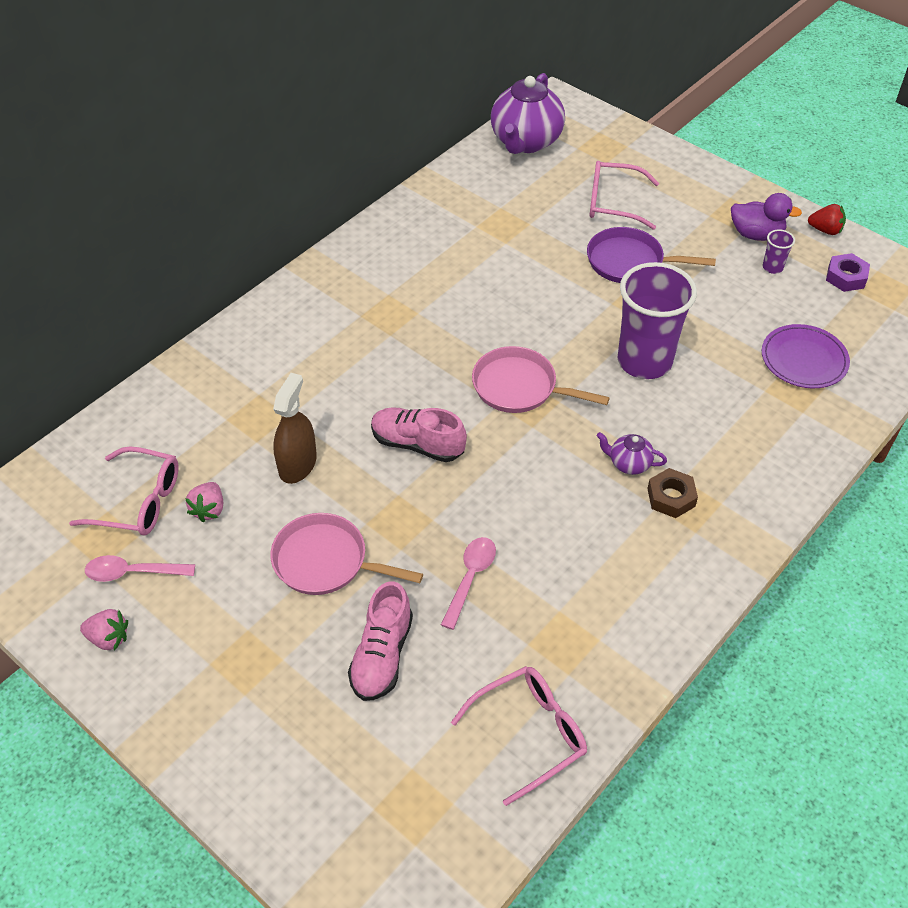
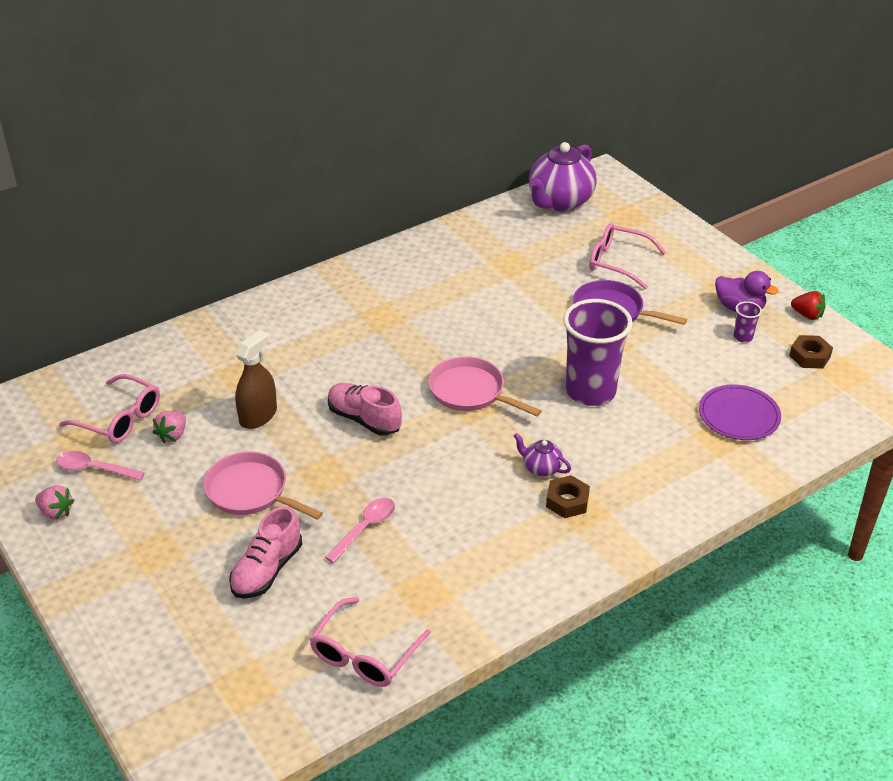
camera: 15 degrees right, 10 degrees down
pink glasses [451,666,587,806] -> pink glasses turned 135 degrees clockwise [309,597,431,687]
purple nut [826,253,870,292] -> brown nut [789,335,833,369]

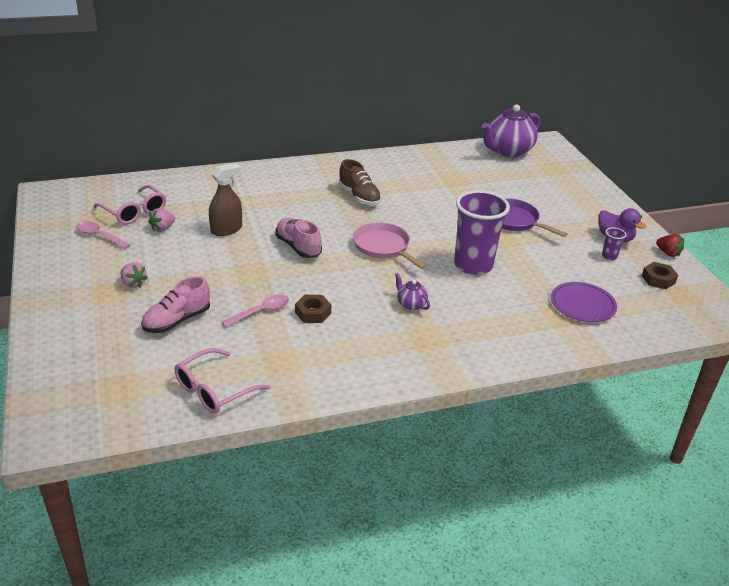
camera: 15 degrees right, 5 degrees down
pink strawberry [35,485,75,520] -> pink strawberry moved to [120,262,148,288]
pink pan [203,452,323,520] -> none
brown nut [546,475,590,518] -> brown nut moved to [295,295,331,323]
pink glasses [589,223,666,289] -> none
none -> brown shoe [339,159,381,205]

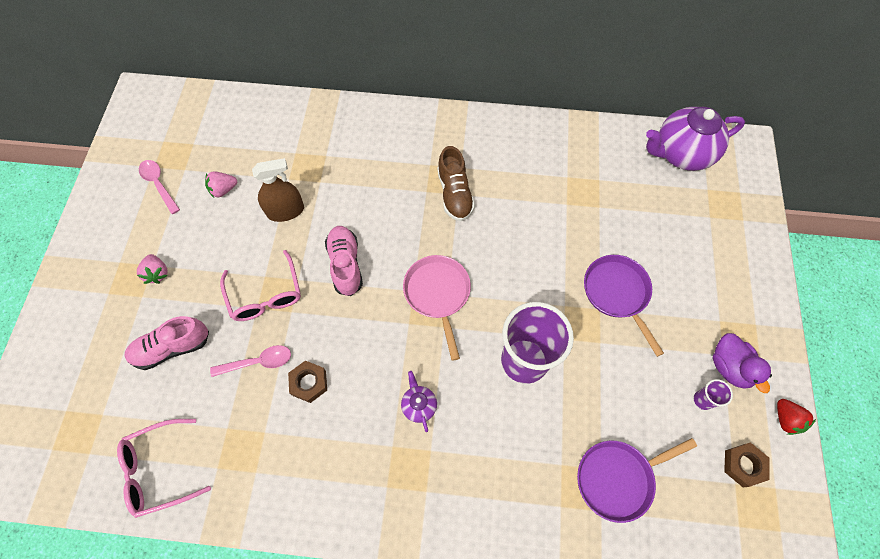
camera: 25 degrees right, 30 degrees up
pink glasses [94,185,166,224] -> pink glasses moved to [220,250,301,321]
purple plate [551,282,617,322] -> purple pan [577,438,697,523]

